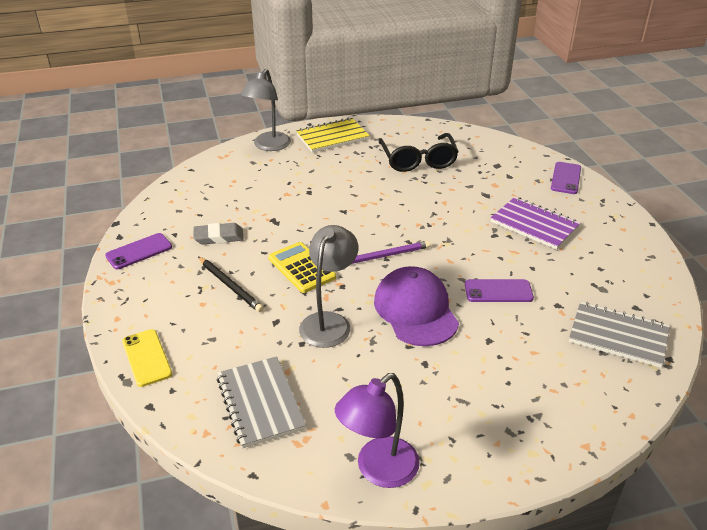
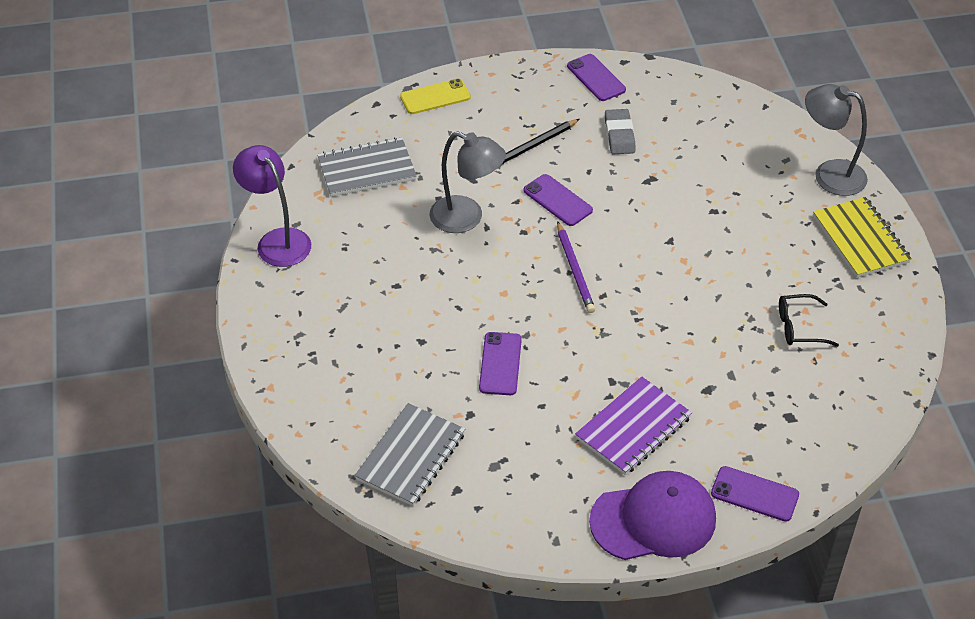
camera: 95 degrees right, 10 degrees up
yellow calculator [268,242,336,293] -> purple phone [524,174,593,226]
purple cap [374,266,459,346] -> purple cap moved to [589,471,716,560]
black glasses [379,133,459,172] -> black glasses [779,294,839,347], size x0.58

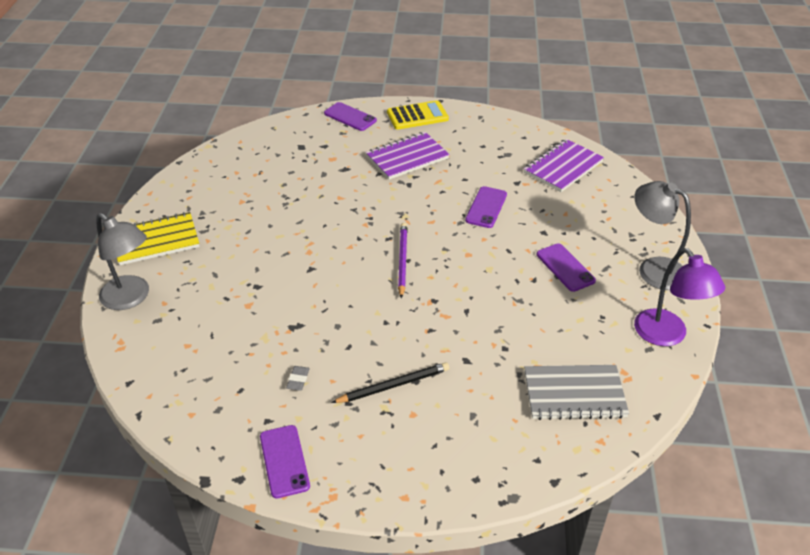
camera: 165 degrees left, 5 degrees down
grey notebook [354,403,465,506] -> purple notebook [524,139,604,192]
yellow phone [400,78,471,114] -> none
grey lamp [429,131,506,233] -> grey lamp moved to [634,181,691,290]
purple phone [524,174,593,226] -> purple phone moved to [537,243,596,292]
purple cap [589,471,716,560] -> yellow calculator [387,100,449,129]
grey eraser [605,109,636,154] -> grey eraser [286,366,310,391], size x0.57
black glasses [779,294,839,347] -> none
yellow notebook [813,197,912,278] -> yellow notebook turned 75 degrees clockwise [117,212,199,265]

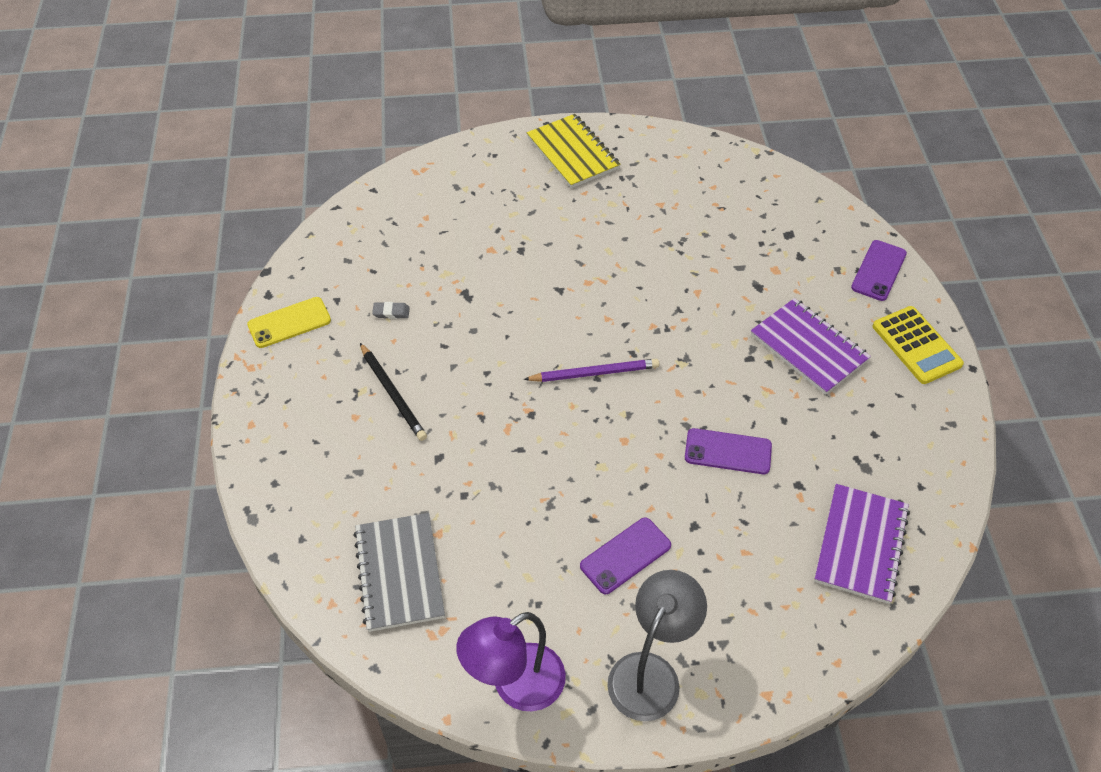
camera: 80 degrees right, 10 degrees up
grey lamp [96,213,149,310] -> none
purple phone [260,425,310,498] -> yellow phone [247,297,331,348]
purple notebook [524,139,604,192] -> purple notebook turned 75 degrees clockwise [814,484,910,604]

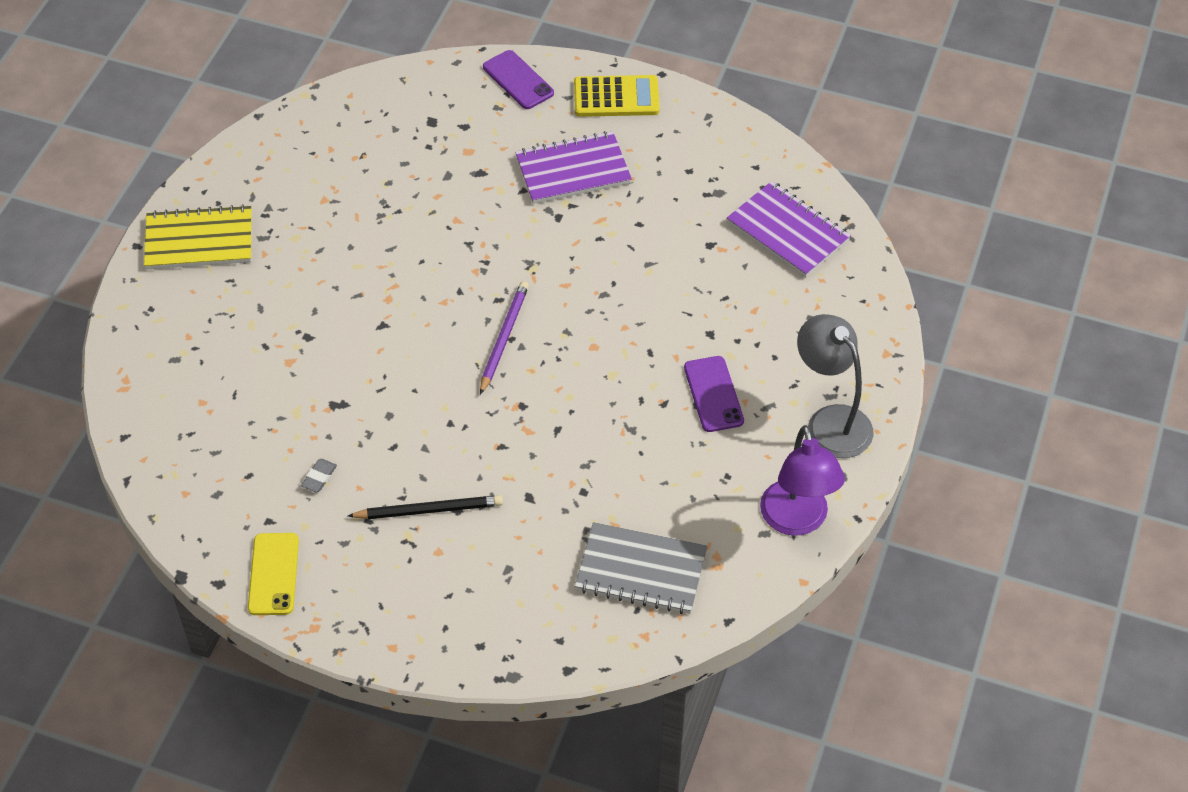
camera: 65 degrees left, 0 degrees up
purple phone [685,428,772,474] -> none

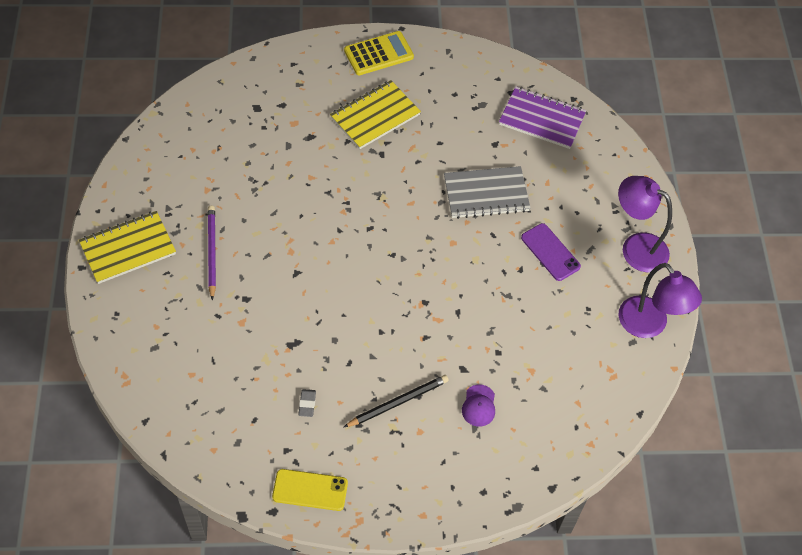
camera: 25 degrees left, 5 degrees up
yellow phone [248,533,299,615] -> yellow phone turned 60 degrees counterclockwise [272,469,348,511]
purple pencil [480,281,529,395] -> purple pencil moved to [208,205,216,300]
purple phone [483,50,554,109] -> none
purple notebook [515,131,632,204] -> yellow notebook [330,80,421,149]
grey notebook [575,522,707,614] -> grey notebook moved to [444,166,530,219]
grey lamp [797,314,874,458] -> purple lamp [618,176,672,272]
none -> purple cap [462,385,495,427]

